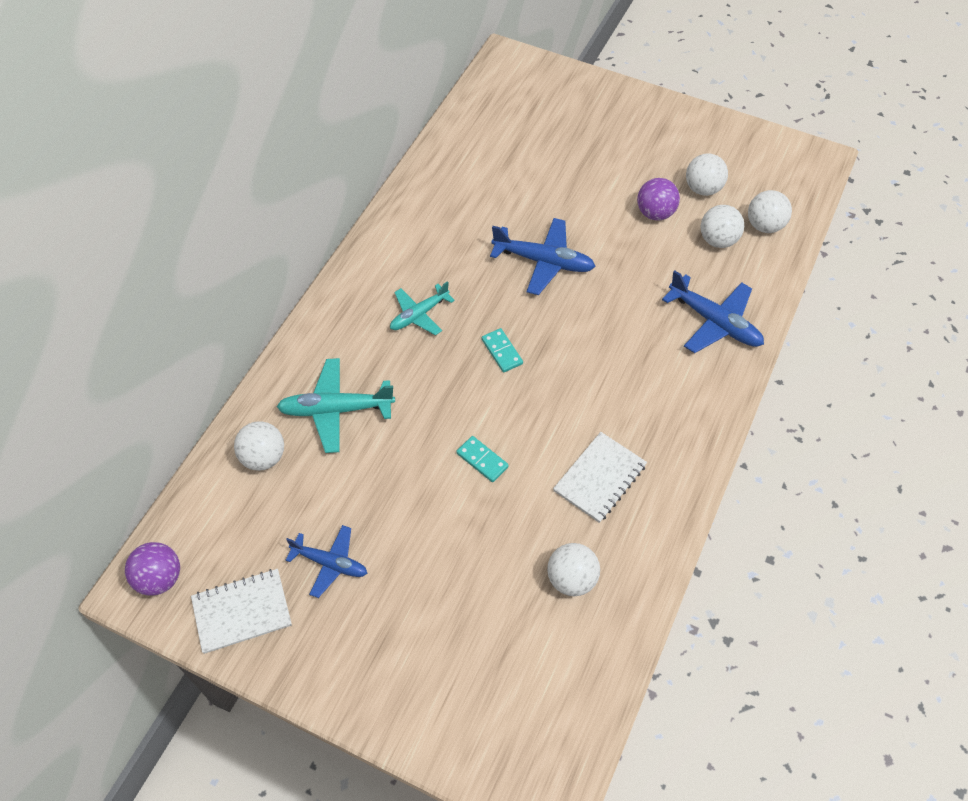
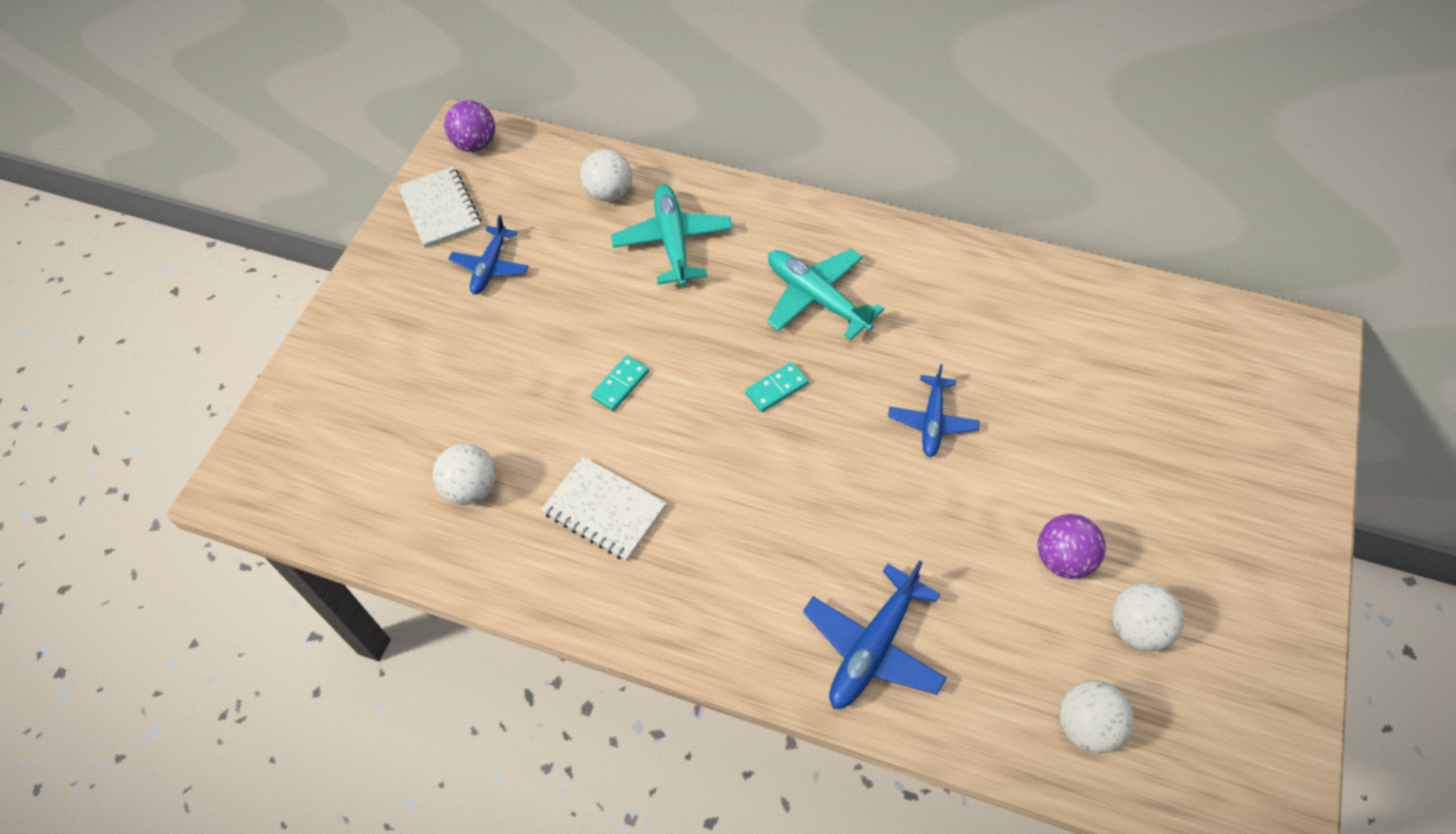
camera: 85 degrees right, 0 degrees up
turquoise plane [390,281,455,335] -> turquoise plane [767,249,884,340], size x1.51
blue plane [490,218,596,295] -> blue plane [888,364,980,457], size x0.66
white ball [700,205,744,248] -> none

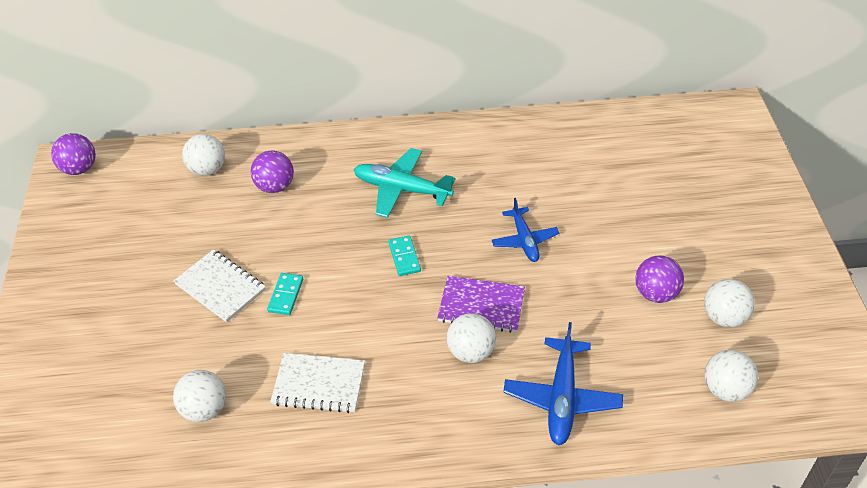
camera: 25 degrees left, 10 degrees down
white notebook [398,166,481,248] -> white notebook moved to [173,249,266,322]
blue plane [448,215,528,294] -> none
turquoise plane [611,185,733,287] -> purple ball [251,150,294,193]
turquoise domino [745,362,809,412] -> turquoise domino turned 45 degrees counterclockwise [388,236,421,276]
none -> purple notebook [437,276,525,333]
none -> white ball [447,313,496,363]

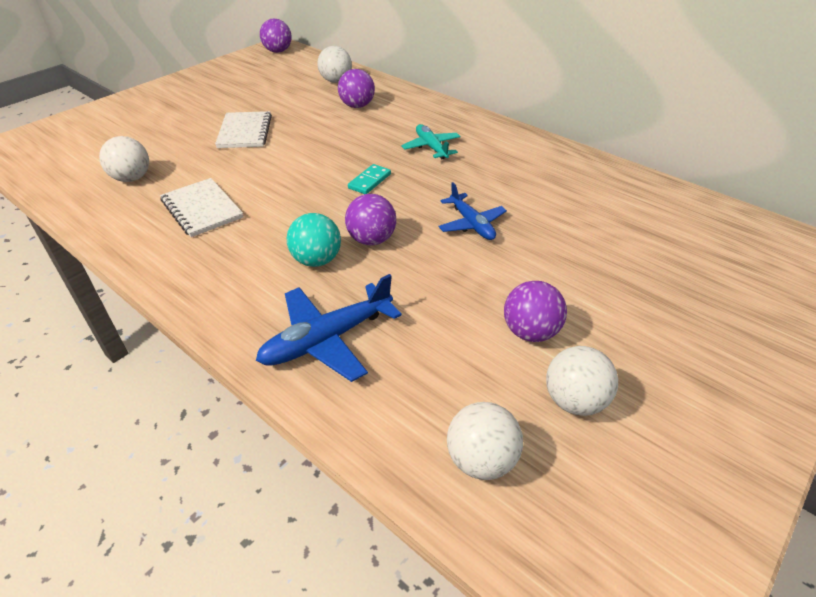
camera: 45 degrees right, 5 degrees down
turquoise domino [267,273,303,315] -> none
turquoise plane [353,148,455,218] -> turquoise plane [401,124,461,159], size x0.66
purple notebook [437,276,525,333] -> purple ball [345,194,396,246]
white ball [447,313,496,363] -> turquoise ball [287,213,341,267]
blue plane [491,198,559,262] -> blue plane turned 60 degrees counterclockwise [438,182,507,240]

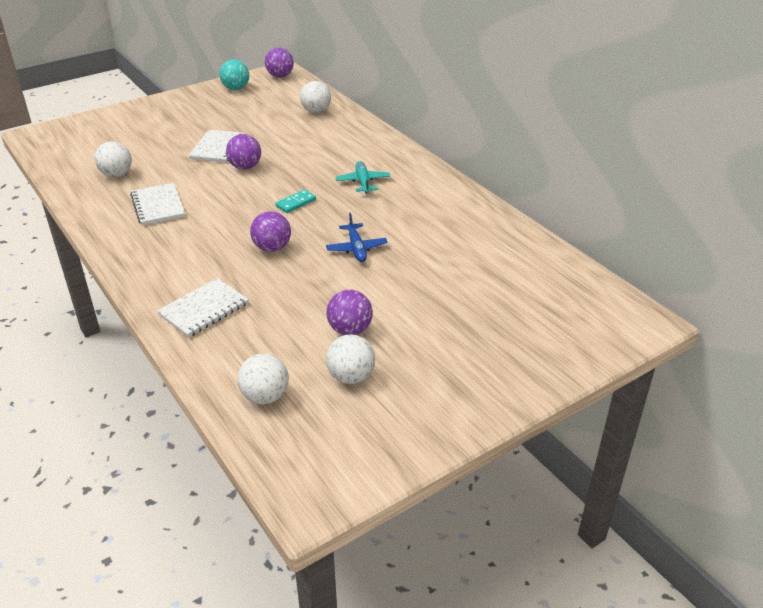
camera: 15 degrees right, 5 degrees down
blue plane [256,274,402,382] -> white notebook [157,278,249,338]
turquoise ball [287,213,341,267] -> turquoise ball moved to [219,59,249,90]
purple ball [338,69,375,108] -> purple ball moved to [226,134,261,170]

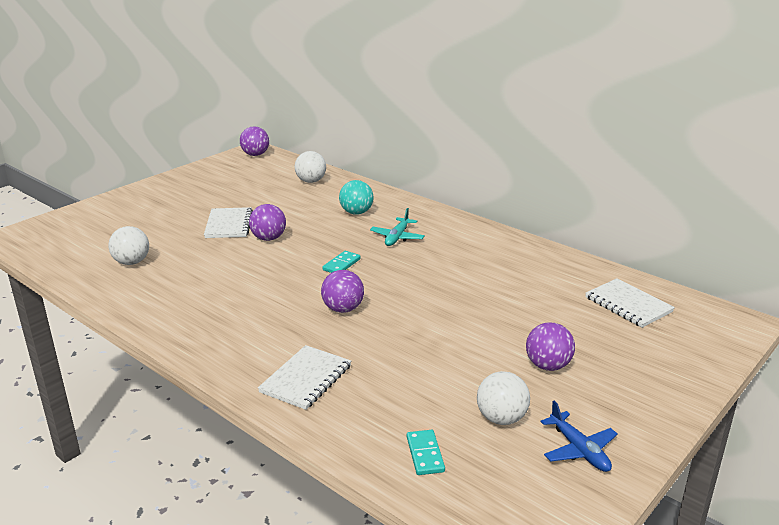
camera: 15 degrees left, 10 degrees down
white notebook [130,183,186,226] -> white notebook moved to [585,278,675,328]
turquoise ball [219,59,249,90] -> turquoise ball moved to [339,180,374,215]
white ball [237,353,289,404] -> turquoise domino [407,430,445,475]
blue plane [326,213,388,262] -> blue plane moved to [540,401,618,472]
purple ball [327,290,373,335] -> purple ball moved to [526,322,575,371]
turquoise plane [336,161,391,194] -> turquoise plane turned 135 degrees counterclockwise [370,208,425,246]

